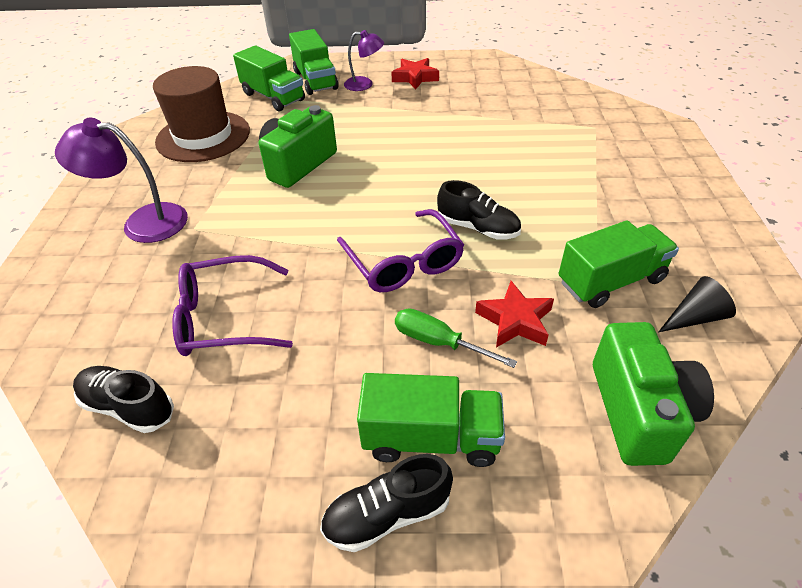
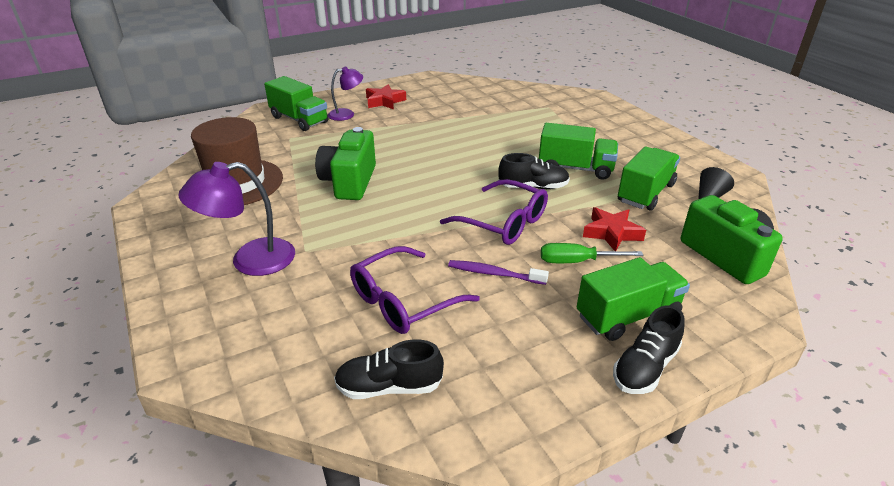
camera: 30 degrees left, 10 degrees down
green truck [233,45,305,111] -> green truck moved to [539,123,618,180]
none -> purple toothbrush [448,260,549,285]

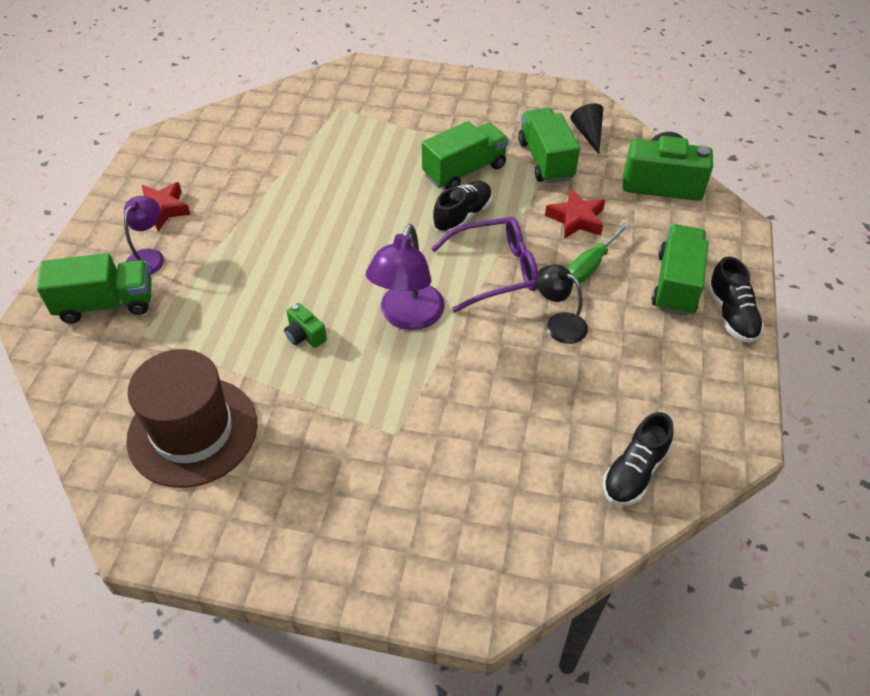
camera: 50 degrees left, 15 degrees up
purple lamp [178,162,295,276] -> purple lamp moved to [366,224,445,330]
green camera [315,127,376,200] -> green camera [284,303,327,348], size x0.46
purple glasses [350,246,480,334] -> none
purple toothbrush [448,260,549,285] -> black lamp [536,264,588,344]

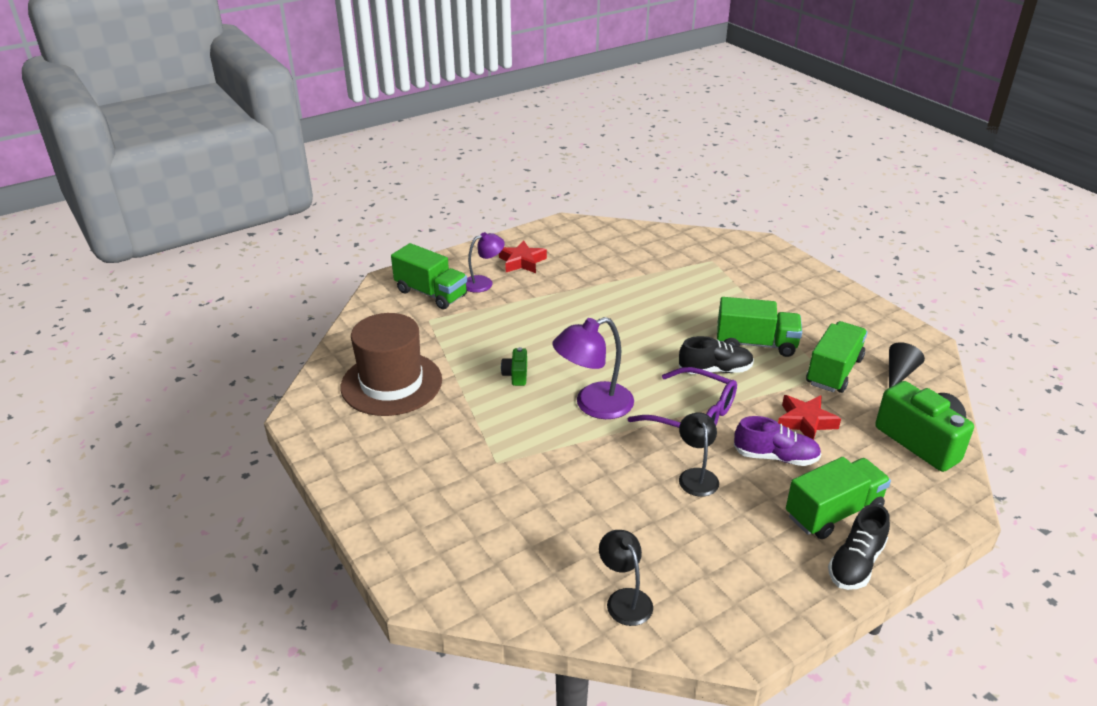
camera: 45 degrees right, 15 degrees down
green screwdriver [568,223,630,283] -> purple shoe [734,416,821,466]
black shoe [603,412,674,506] -> black lamp [599,530,653,626]

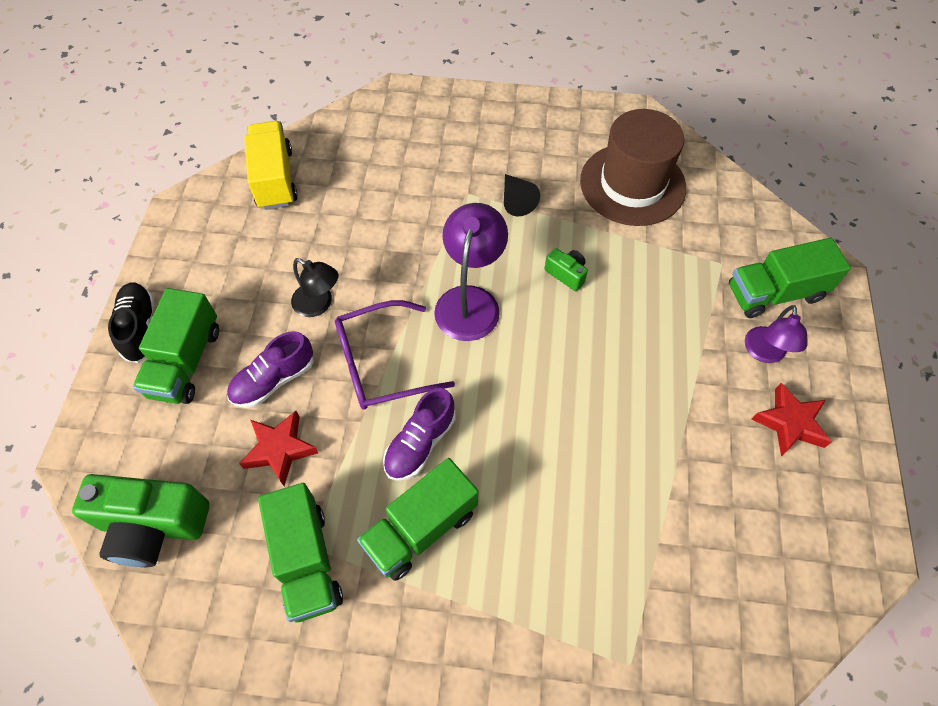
camera: 130 degrees right, 25 degrees up
black lamp [599,530,653,626] -> yellow truck [244,121,298,210]
black shoe [679,336,754,374] -> purple shoe [383,388,456,481]
black cone [889,342,925,388] -> black cone moved to [504,174,540,216]

